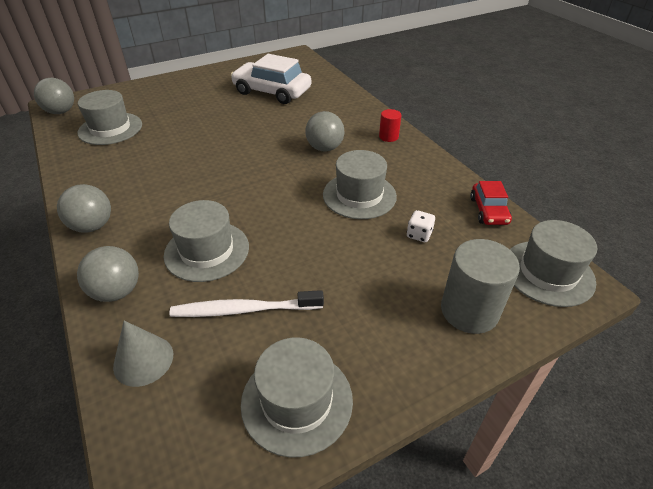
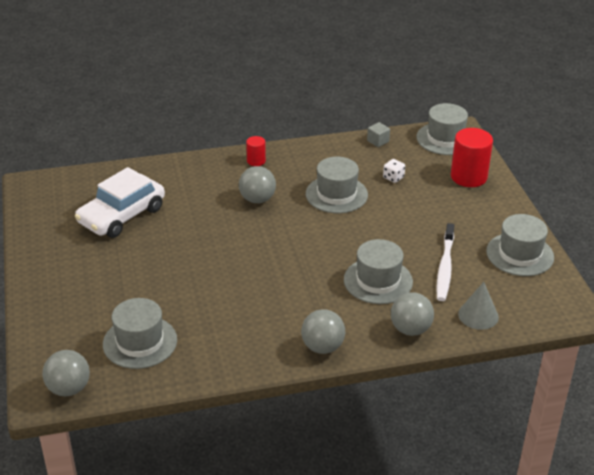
camera: 75 degrees left, 5 degrees down
grey cylinder [441,239,520,334] -> red cylinder [451,128,493,187]
red car [470,181,512,225] -> grey cube [367,122,390,147]

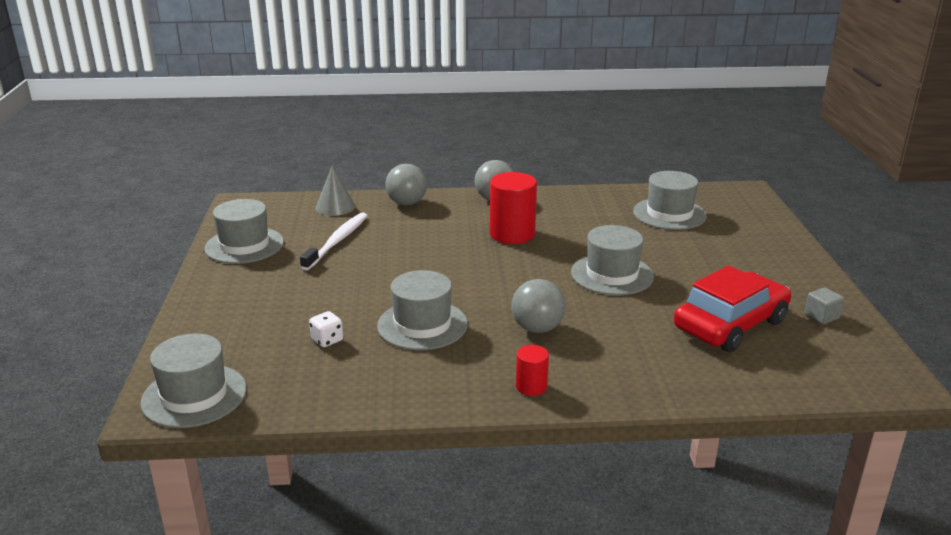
camera: 170 degrees left, 10 degrees down
grey ball [42,350,90,396] -> none
white car [75,167,165,238] -> red car [674,266,791,352]
grey hat [344,239,413,304] -> grey hat moved to [571,225,654,295]
grey cube [367,122,390,147] -> grey cube moved to [804,287,844,325]
red cylinder [451,128,493,187] -> red cylinder moved to [490,172,537,244]

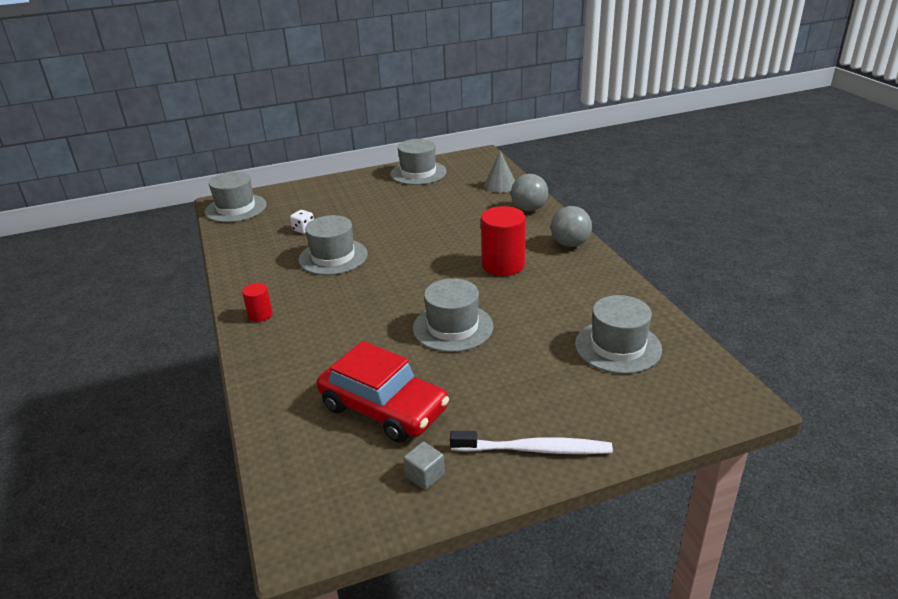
camera: 75 degrees right, 5 degrees up
white toothbrush [300,212,368,271] -> white toothbrush moved to [450,431,613,454]
grey ball [512,279,566,333] -> none

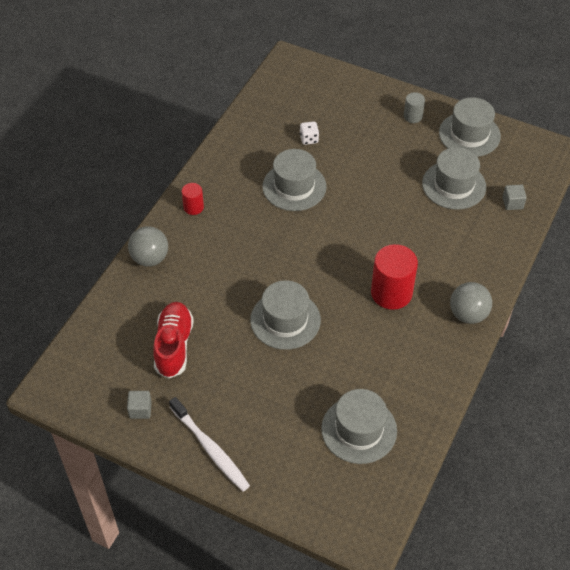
camera: 45 degrees right, 20 degrees up
grey hat [205,172,267,223] -> grey hat moved to [422,147,486,210]
red car [317,341,449,443] -> red shoe [153,302,194,379]
grey cone [484,151,515,193] -> grey cube [503,185,527,210]
grey ball [511,174,548,211] -> grey ball moved to [128,226,168,267]
none -> grey cylinder [404,92,425,123]

